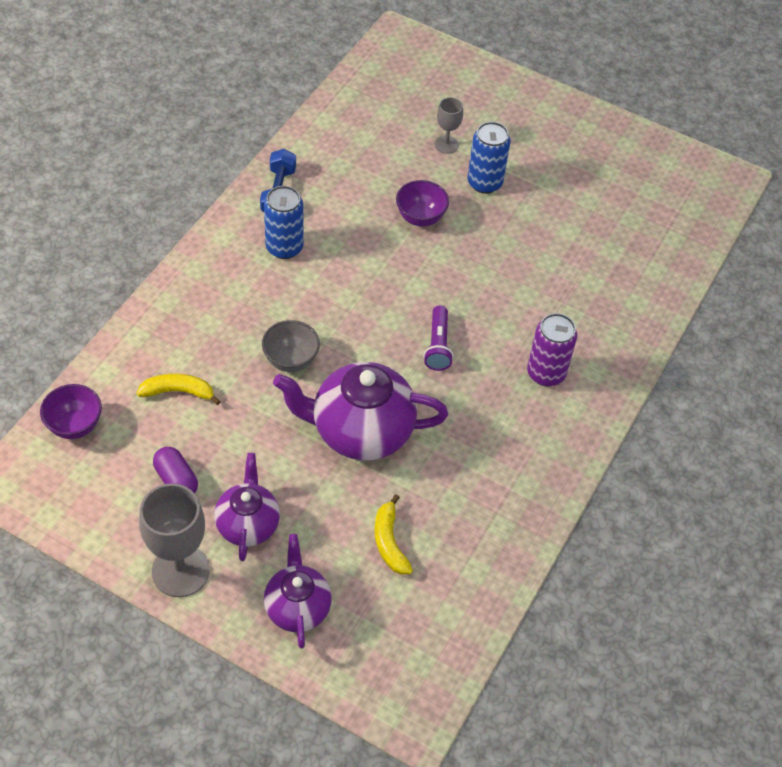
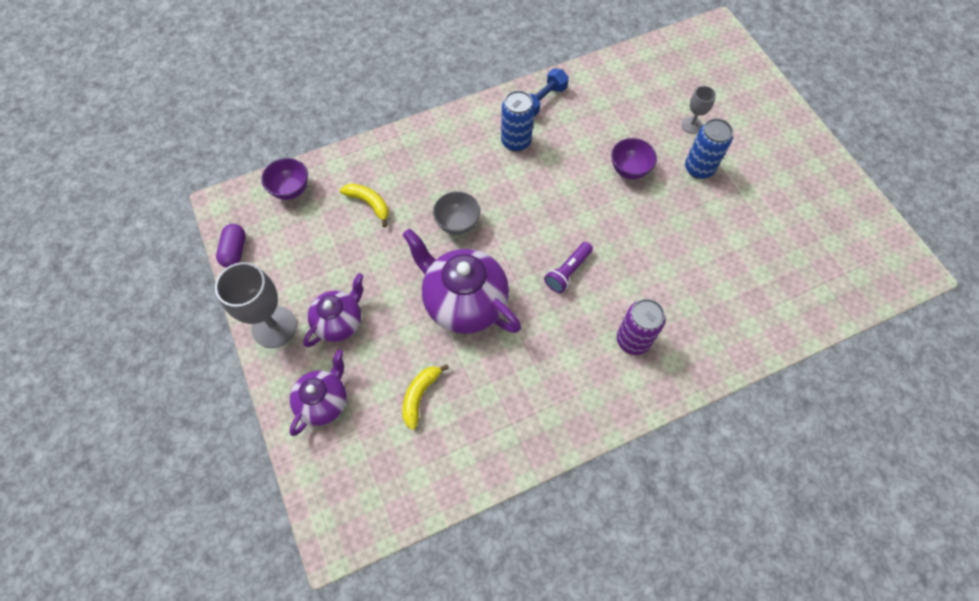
camera: 40 degrees right, 10 degrees up
purple capsule [153,447,198,493] -> purple capsule moved to [216,224,246,268]

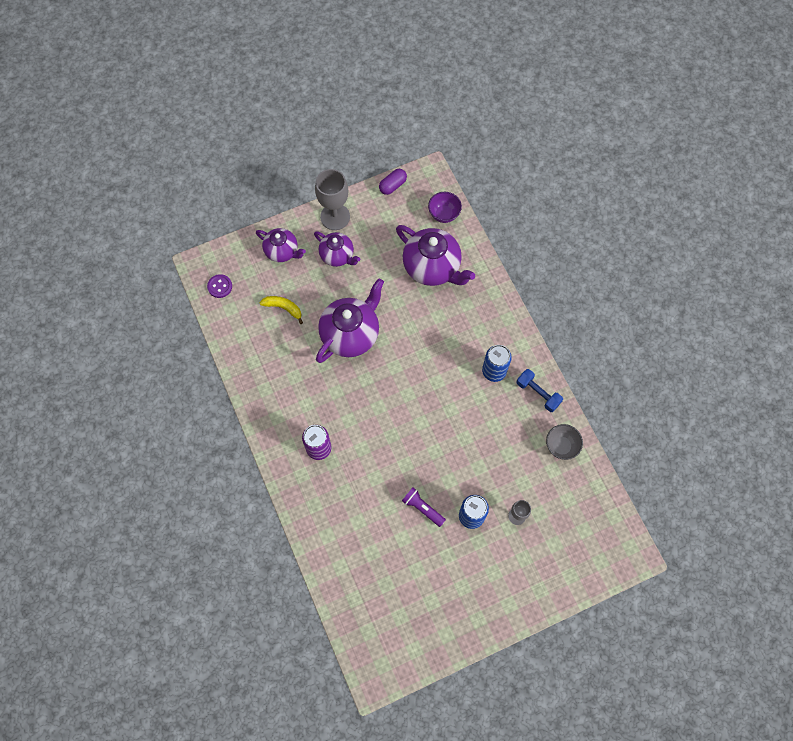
camera: 90 degrees right, 5 degrees up
purple capsule [216,224,246,268] -> purple capsule turned 45 degrees counterclockwise [379,169,407,195]
yellow banana [340,183,389,227] -> purple teapot [396,225,475,286]
grey bowl [433,191,480,235] -> grey bowl moved to [546,424,583,460]
purple flashlight [544,242,593,293] -> purple flashlight moved to [402,487,446,527]
purple bowl [611,138,657,179] -> none
none -> purple button [207,274,232,298]

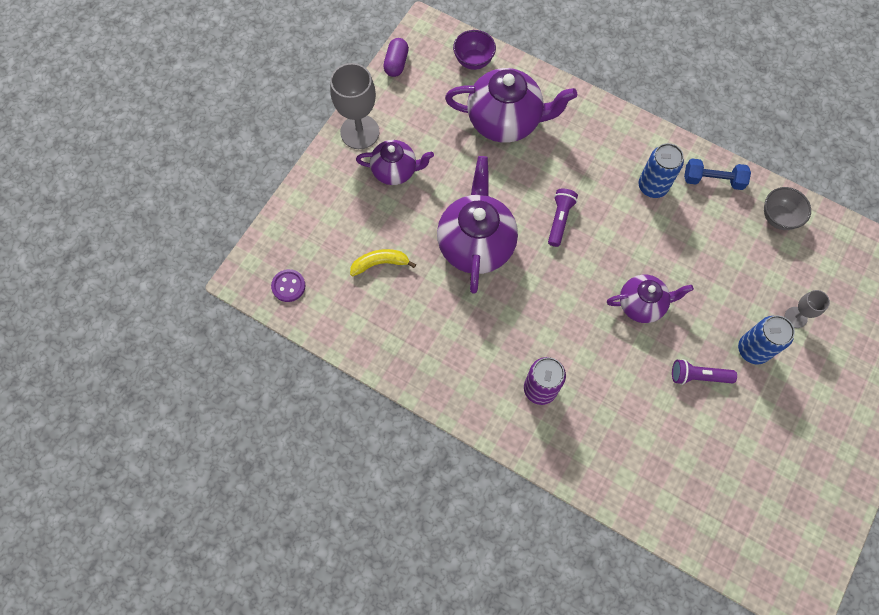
camera: 35 degrees left, 0 degrees up
purple teapot [256,228,306,262] -> purple teapot moved to [607,275,694,323]
none -> purple flashlight [548,189,578,247]

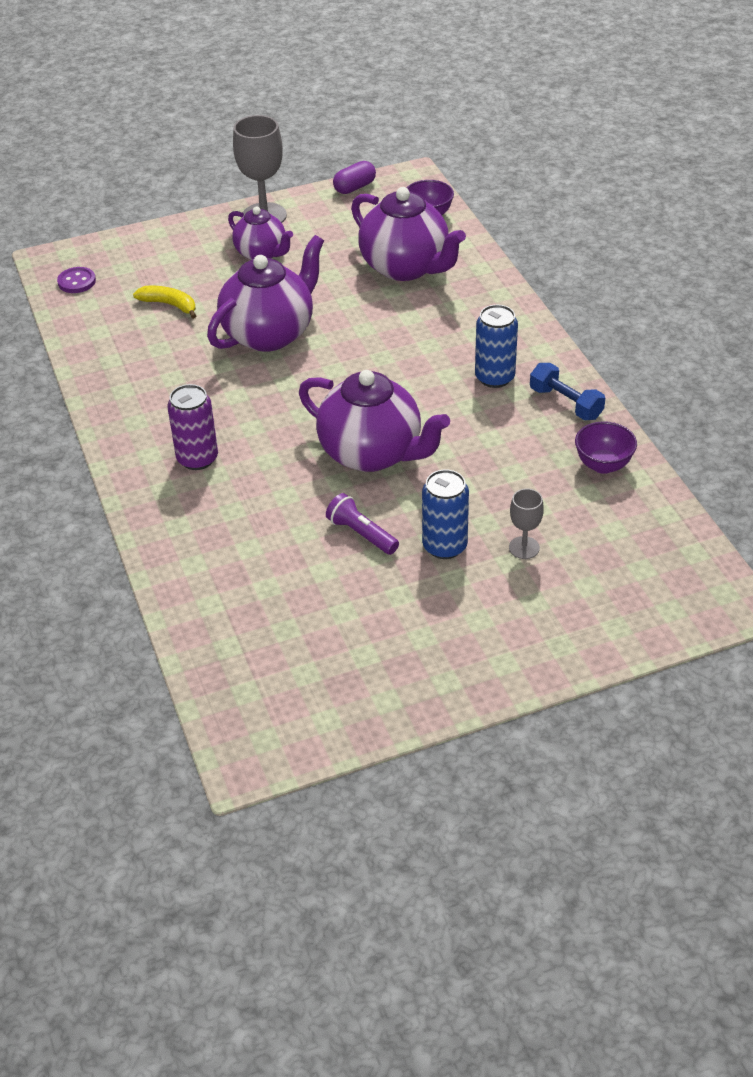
camera: 40 degrees right, 25 degrees down
purple flashlight [548,189,578,247] -> none
purple teapot [607,275,694,323] -> purple teapot [299,370,450,472], size x1.66
grey bowl [764,187,811,230] -> purple bowl [575,421,637,474]

